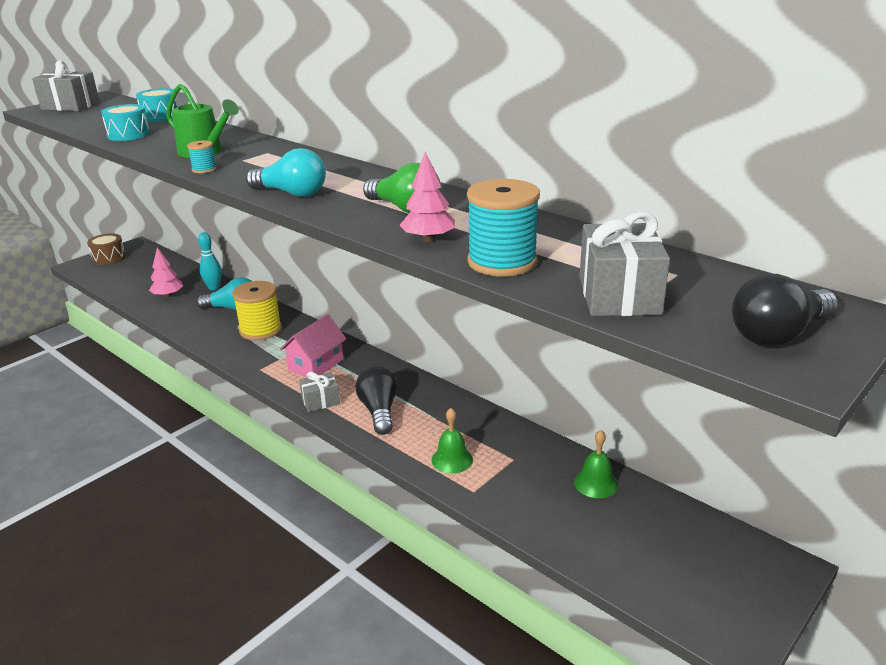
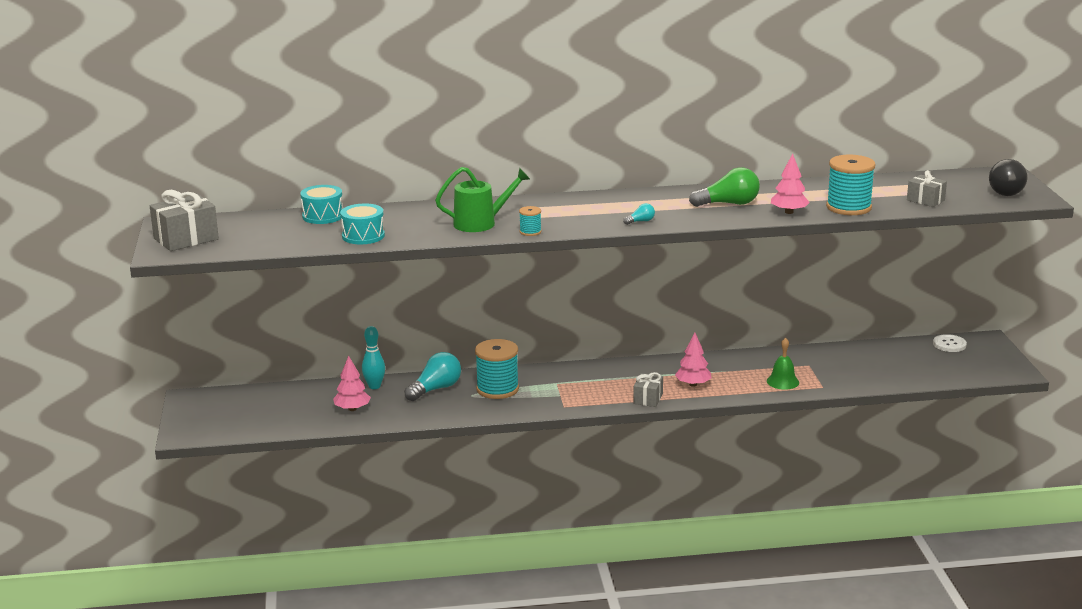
camera: 50 degrees left, 5 degrees down
brown drum [87,233,126,265] -> none
yellow spool [232,281,282,340] -> turquoise spool [475,339,519,399]
turquoise light bulb [246,148,326,197] -> turquoise light bulb [623,203,655,225], size x0.47
pink house [280,314,346,378] -> none
black light bulb [356,366,397,435] -> pink tree [675,333,711,387]
green bell [574,430,618,498] -> none
grey gift [579,212,670,316] -> grey gift [907,170,947,207], size x0.60
none -> white button [933,334,967,352]

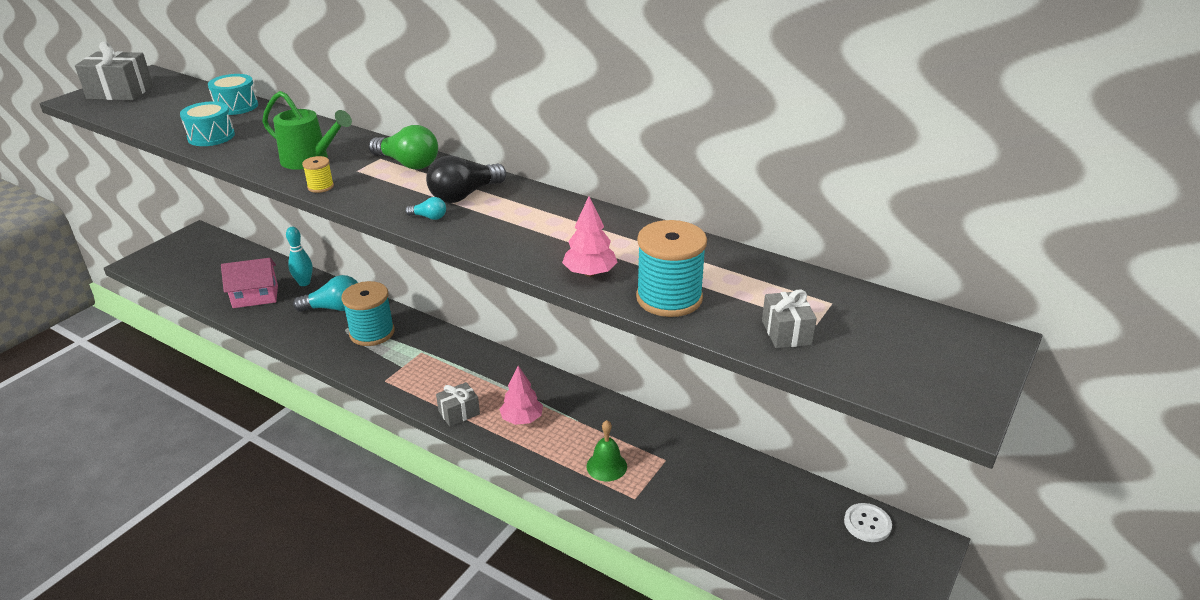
camera: 40 degrees right, 10 degrees up
pink tree [333,356,371,411] -> pink house [221,258,278,308]
turquoise spool [519,206,542,236] -> yellow spool [302,156,334,193]
green light bulb [689,167,760,207] -> green light bulb moved to [369,125,438,169]
black light bulb [989,159,1027,196] -> black light bulb moved to [426,155,506,203]

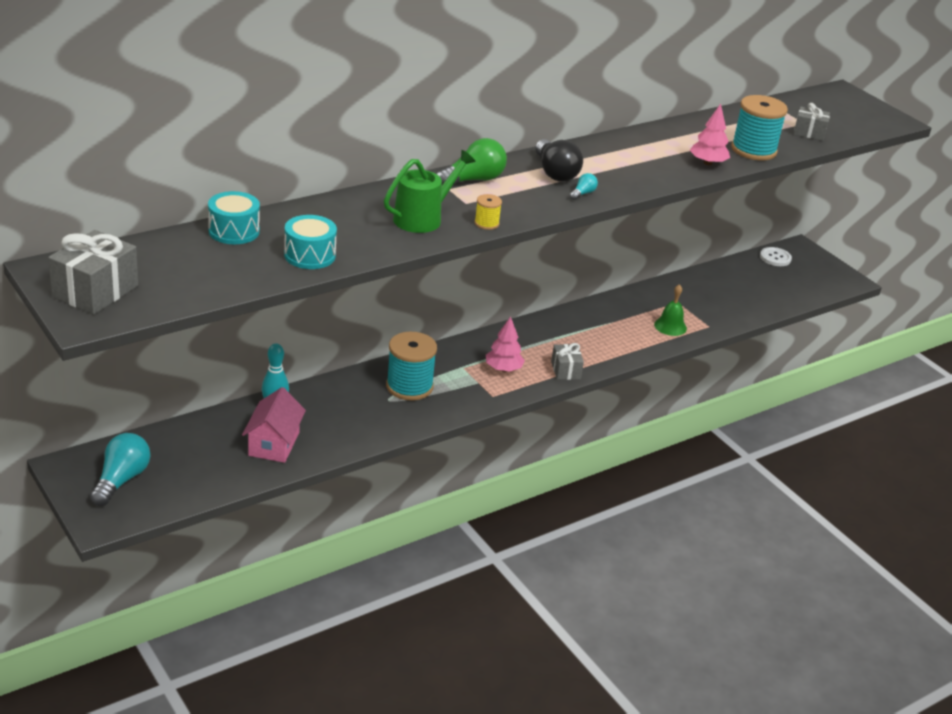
camera: 70 degrees left, 0 degrees up
turquoise light bulb [293,275,358,312] -> turquoise light bulb moved to [90,433,150,506]
pink tree [499,366,543,425] -> pink tree moved to [486,316,525,372]

